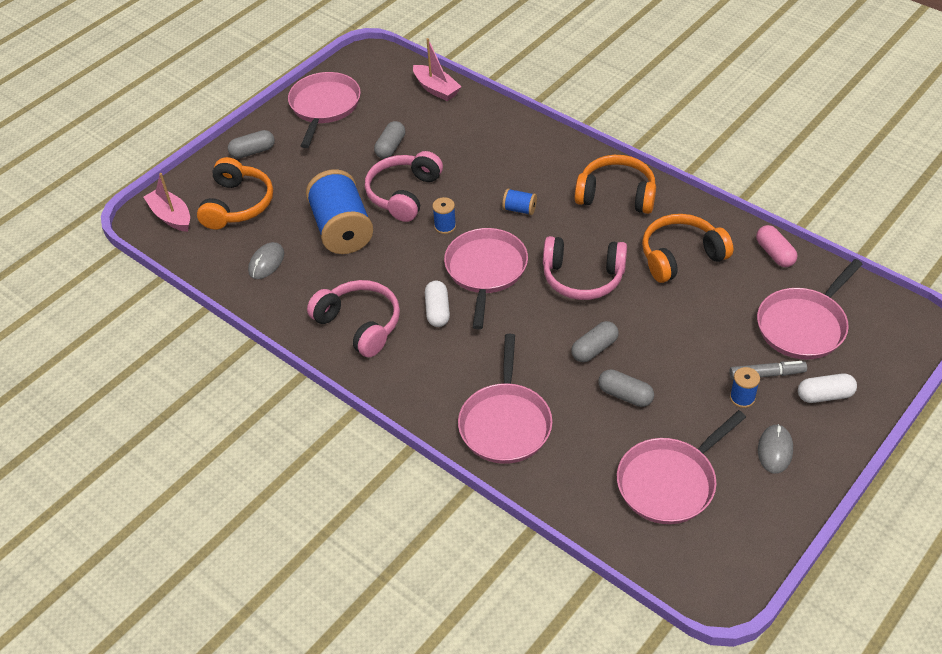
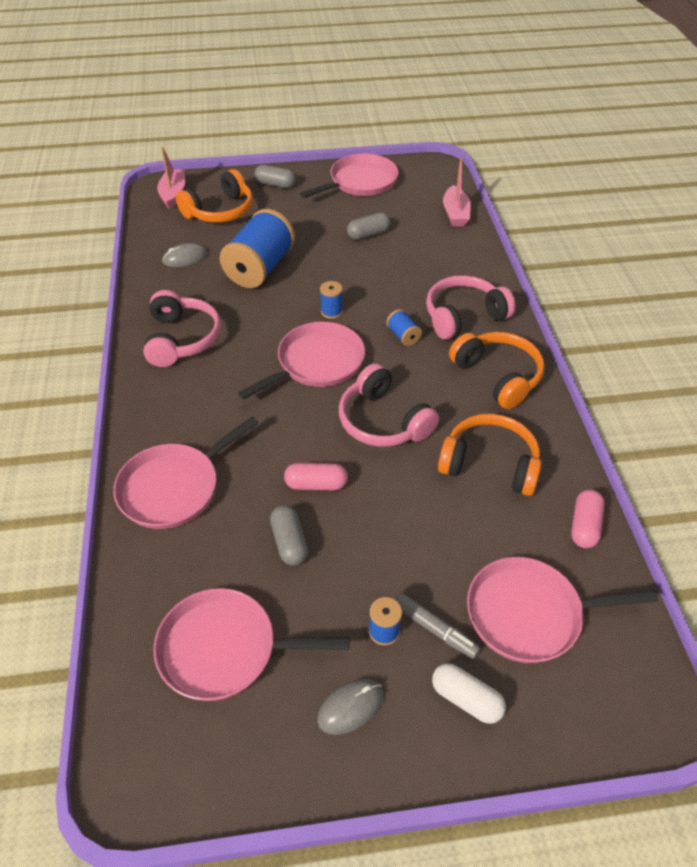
camera: 40 degrees right, 0 degrees up
pink headphones [365,151,443,222] -> pink headphones moved to [426,275,516,340]
white capsule [425,281,450,327] -> none
grey capsule [571,321,619,362] -> pink capsule [284,463,348,491]

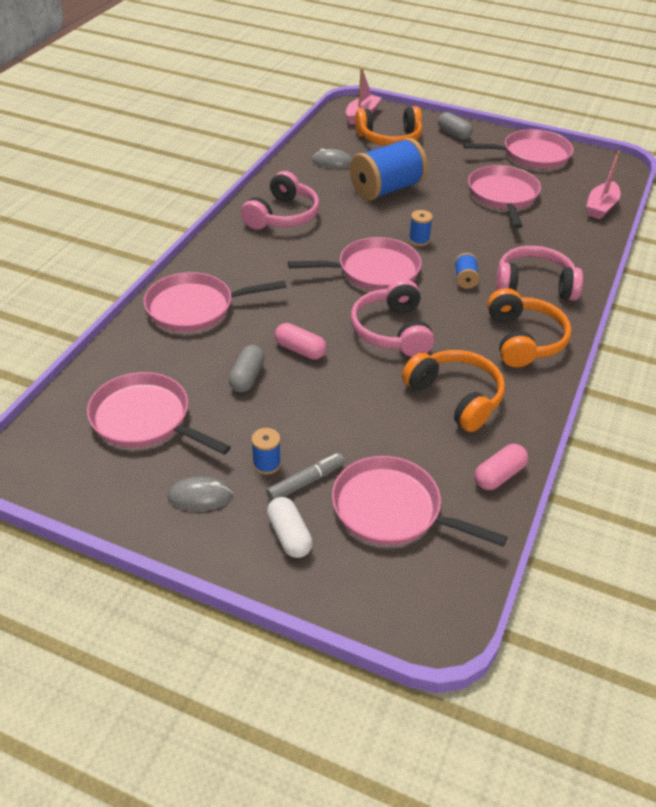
camera: 30 degrees right, 5 degrees down
grey capsule [347,212,390,240] -> pink pan [468,165,541,228]
grey marker [395,593,481,659] -> grey marker turned 105 degrees counterclockwise [266,453,345,501]

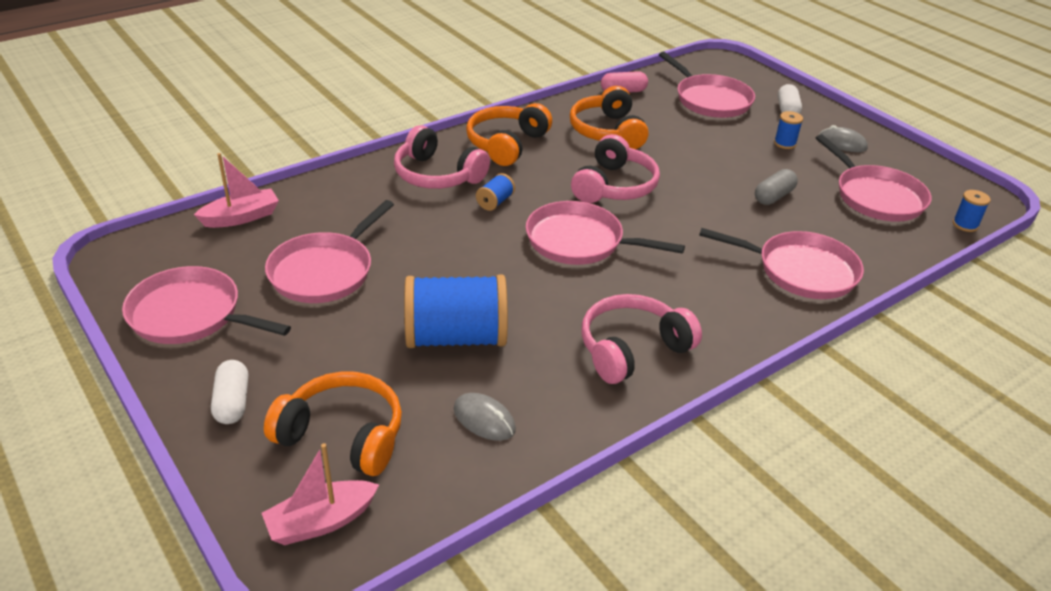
camera: 150 degrees left, 5 degrees down
grey marker [266,453,345,501] -> none
pink capsule [275,323,327,360] -> none
blue spool [409,210,433,246] -> blue spool moved to [953,190,990,232]
grey capsule [438,112,473,140] -> white capsule [211,360,248,424]

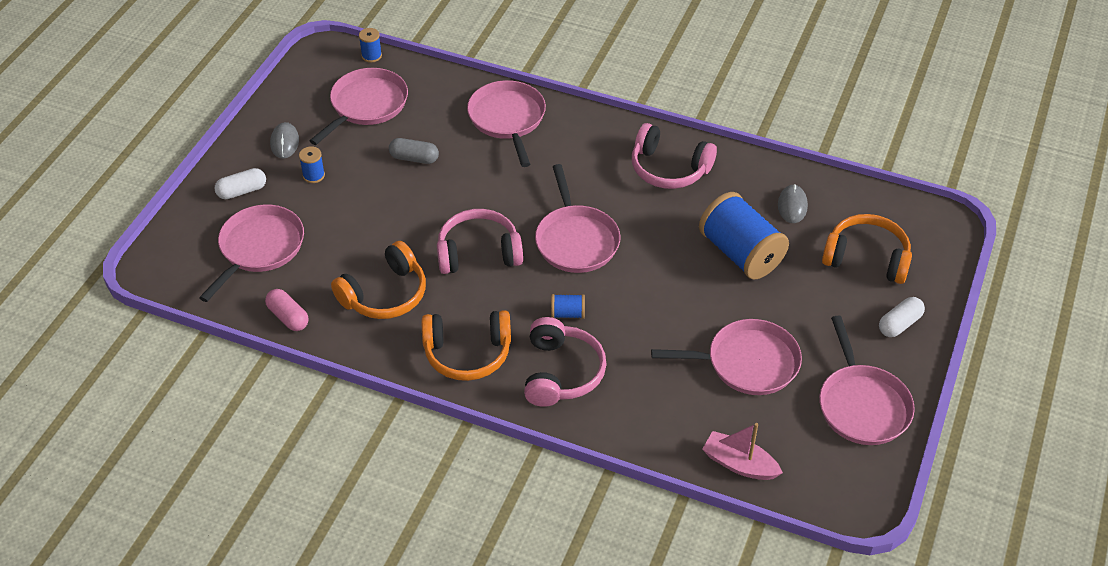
camera: 120 degrees left, 10 degrees up
pink boat [262,443,379,545] -> none
orange headphones [264,371,402,476] -> orange headphones turned 120 degrees clockwise [822,214,912,284]

